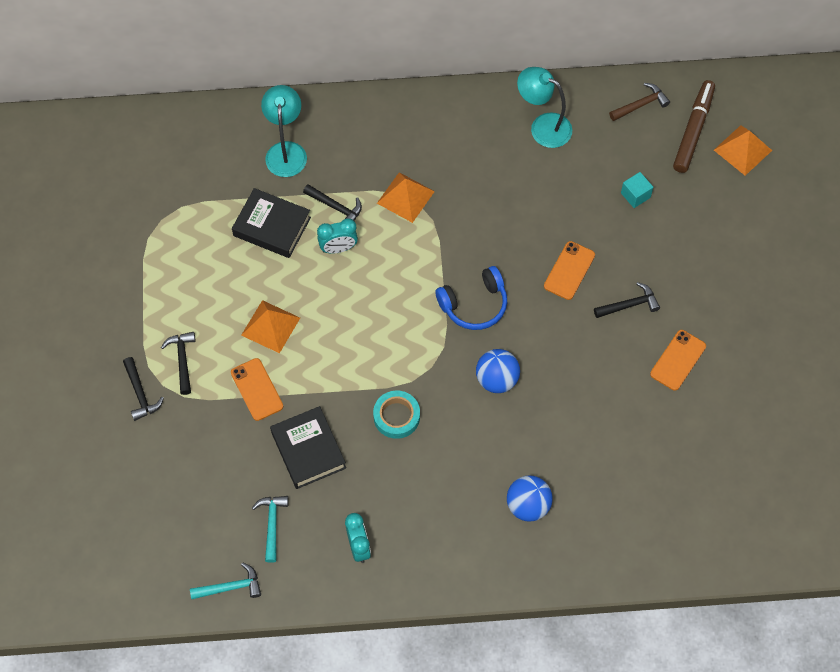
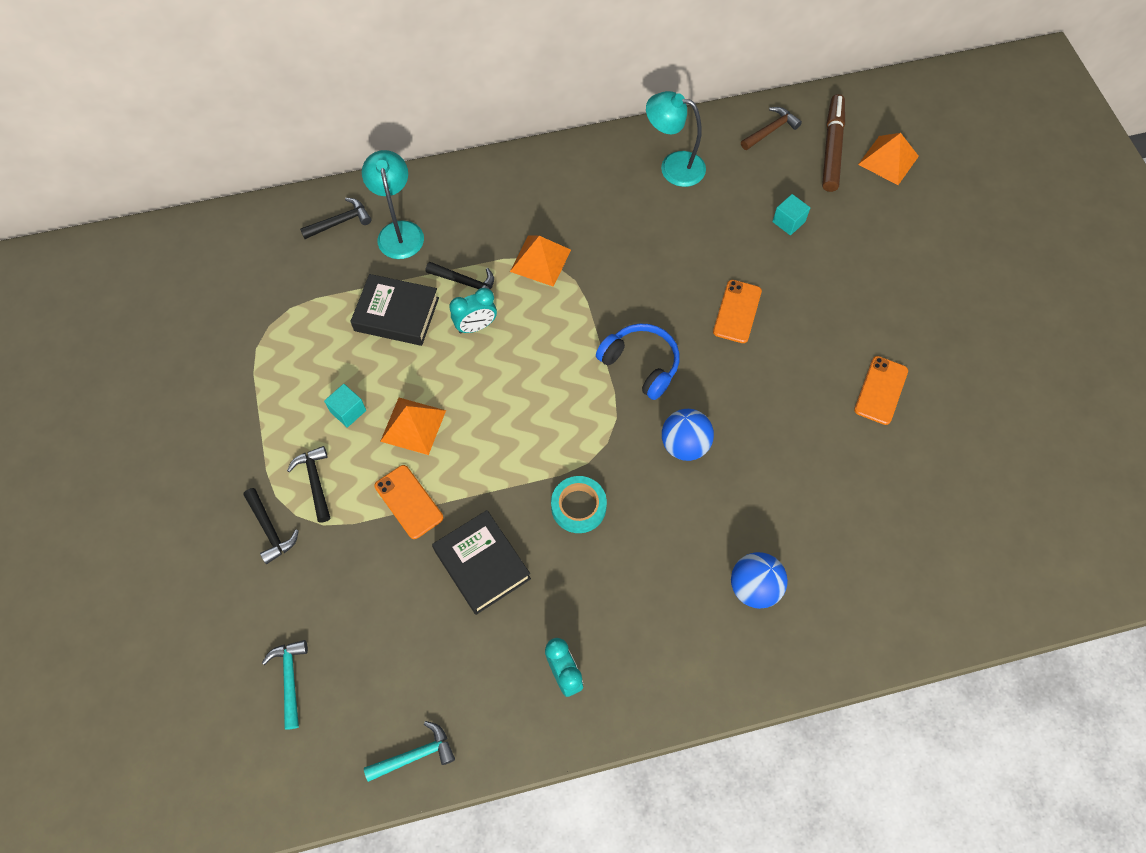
camera: 10 degrees left, 0 degrees up
turquoise hammer [252,496,289,563] -> turquoise hammer moved to [262,640,308,730]
blue headphones [435,266,507,330] -> blue headphones turned 105 degrees counterclockwise [596,323,679,400]
black hammer [594,282,660,318] -> black hammer moved to [300,198,371,239]
none -> turquoise cube [324,384,366,428]

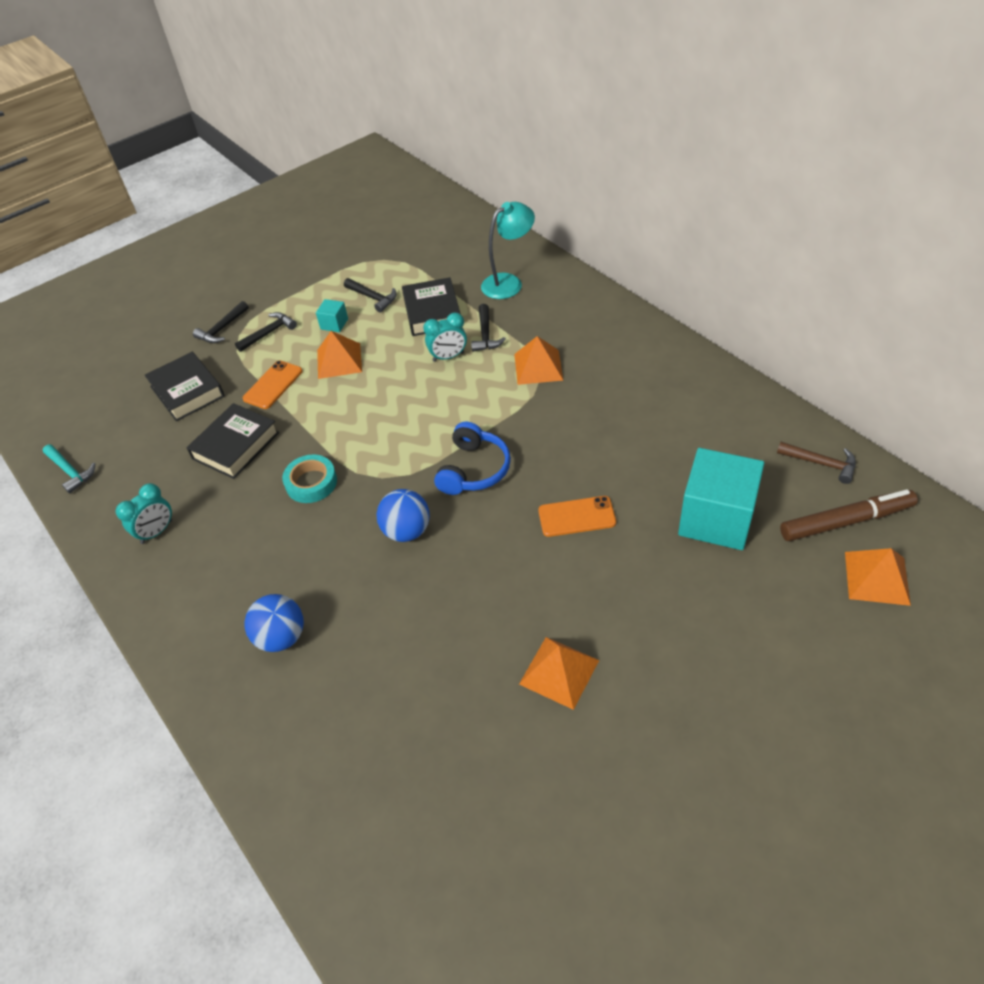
camera: 70 degrees right, 15 degrees down
turquoise hammer [262,640,308,730] -> none
black hammer [300,198,371,239] -> black hammer moved to [344,278,397,312]
turquoise clock [449,288,497,334] -> turquoise clock turned 60 degrees counterclockwise [423,312,467,362]
turquoise lamp [646,91,706,187] -> none
turquoise cube [772,194,810,235] -> turquoise cube [678,448,764,550], size x2.32
orange phone [854,356,908,425] -> orange pyramid [519,637,599,710]
none -> black book [145,352,225,421]

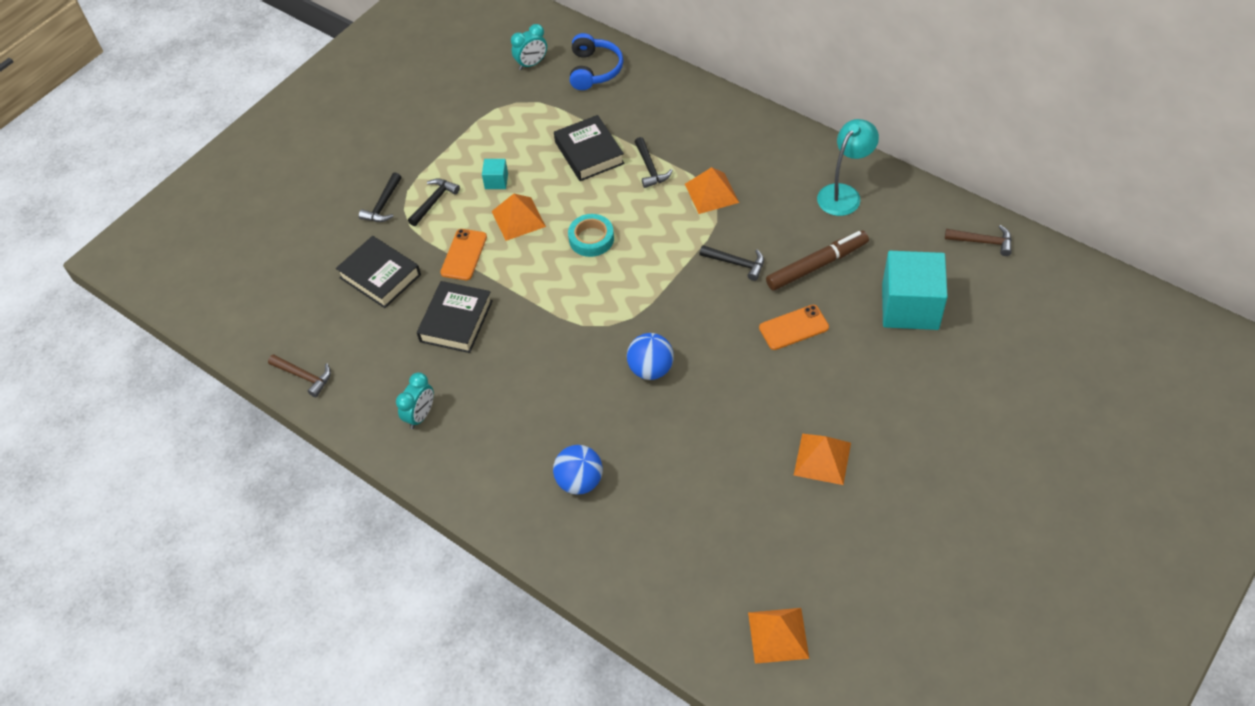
camera: 15 degrees left, 5 degrees up
turquoise hammer [43,444,96,494] -> brown hammer [268,354,331,397]
turquoise tape [282,455,337,503] -> turquoise tape moved to [568,214,614,257]
black hammer [344,278,397,312] -> black hammer moved to [699,245,764,281]
turquoise clock [423,312,467,362] -> turquoise clock moved to [511,24,547,70]
blue headphones [434,422,511,495] -> blue headphones moved to [570,33,623,90]
turquoise lamp [481,202,535,299] -> turquoise lamp moved to [817,119,879,216]
brown marker [780,489,918,541] -> brown marker moved to [766,230,869,291]
orange pyramid [845,548,911,606] -> orange pyramid moved to [748,608,809,664]

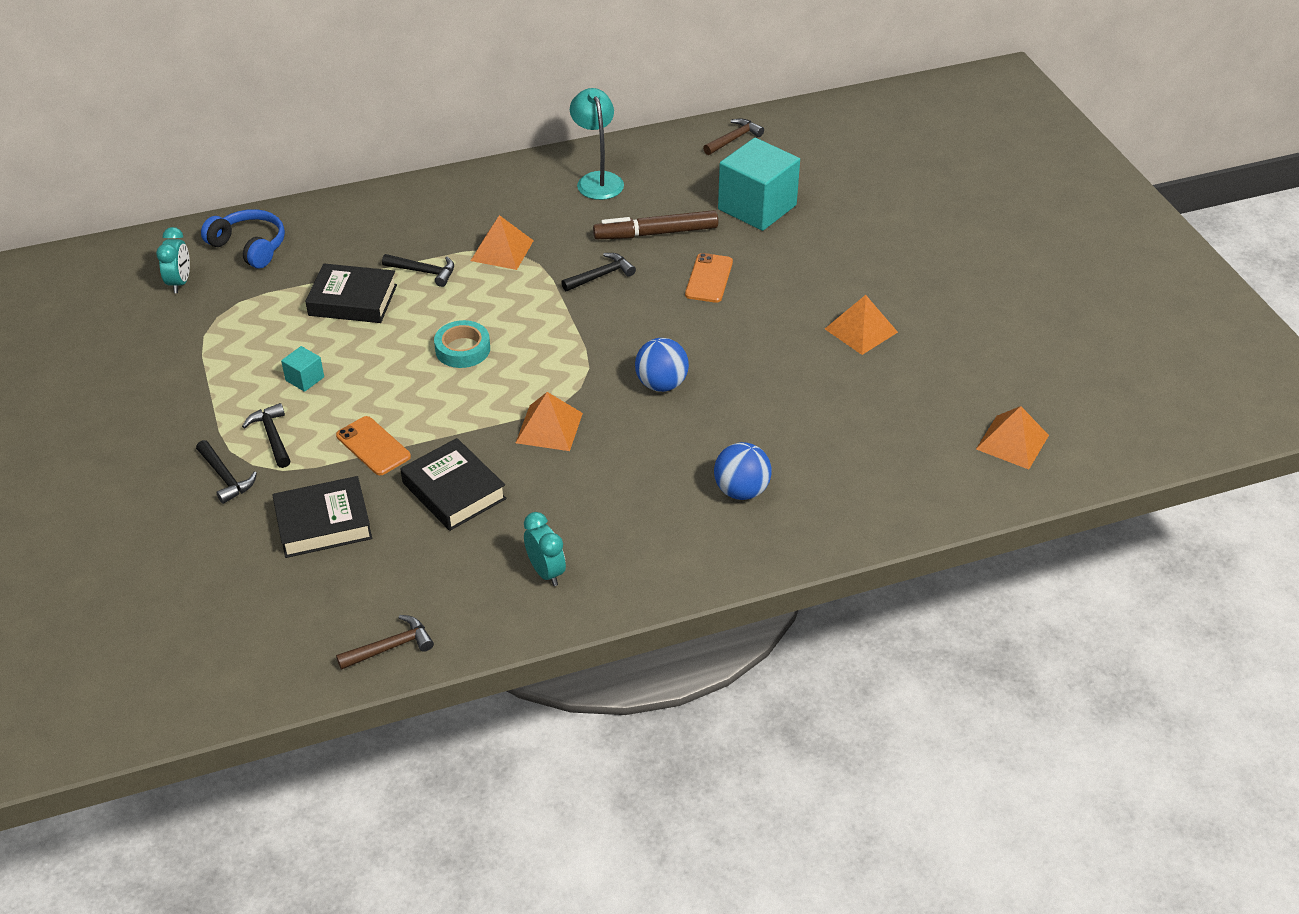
camera: 60 degrees left, 10 degrees down
orange pyramid [492,194,546,241] -> orange pyramid moved to [516,392,583,451]
brown marker [766,230,869,291] -> brown marker turned 105 degrees counterclockwise [593,210,718,239]

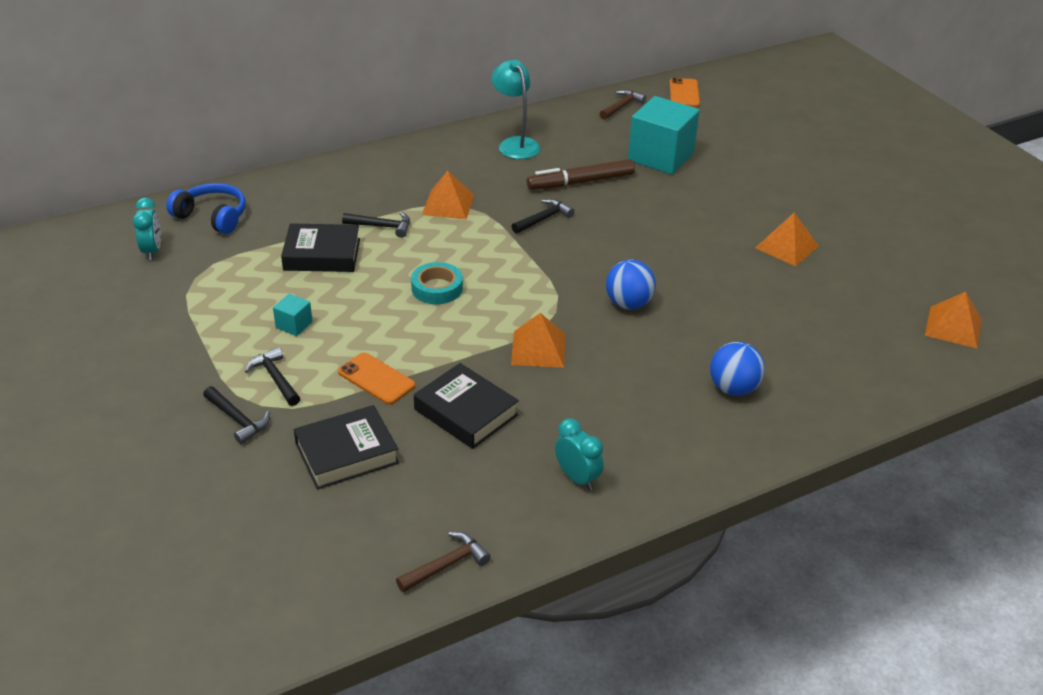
camera: 10 degrees left, 5 degrees down
orange phone [685,253,733,303] -> orange phone moved to [670,78,700,107]

